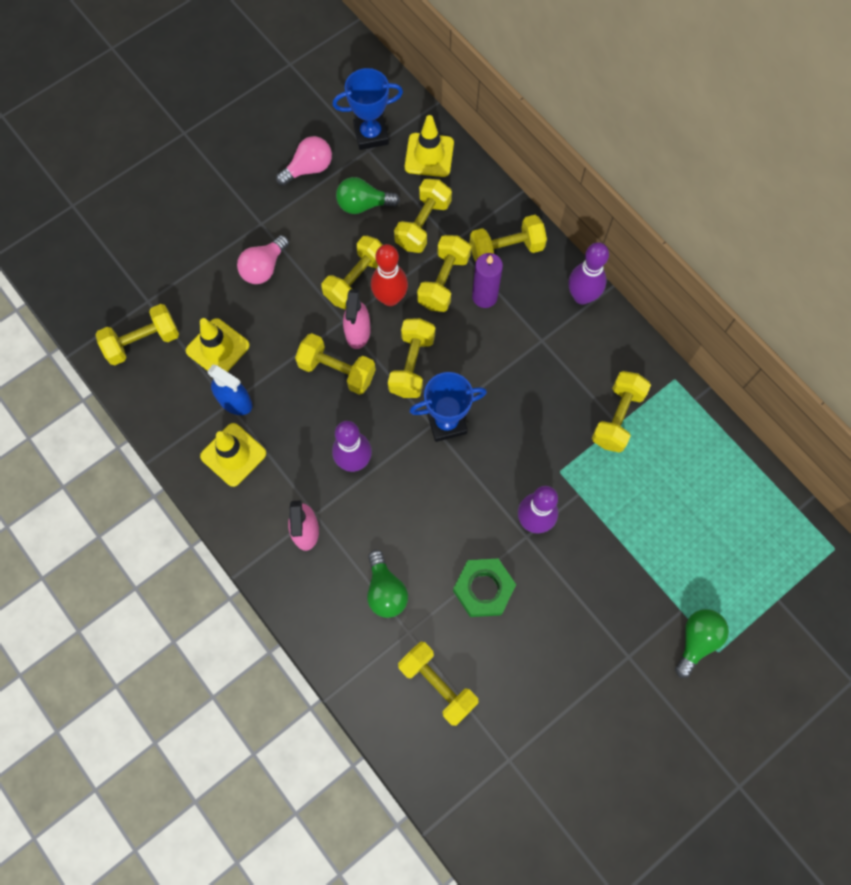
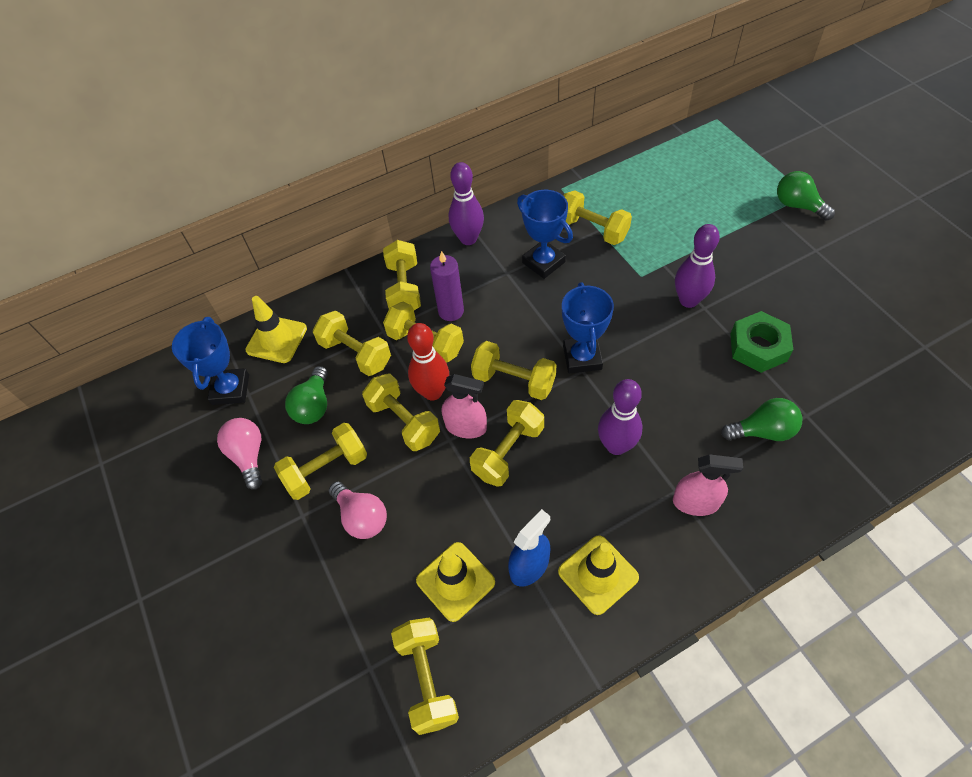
camera: 75 degrees left, 15 degrees down
yellow dumbbell [398,641,479,726] -> yellow dumbbell moved to [274,423,367,500]
none -> blue trophy [517,190,573,279]

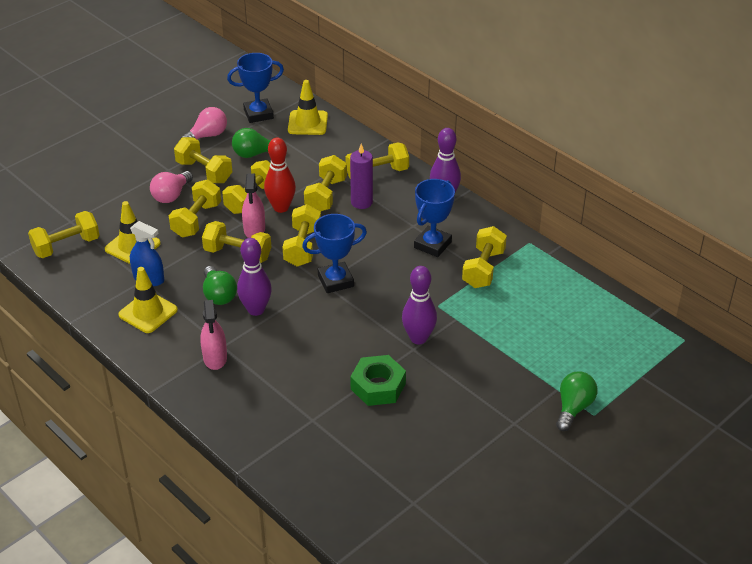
camera: 70 degrees right, 15 degrees down
yellow dumbbell [313,311,391,376] -> yellow dumbbell moved to [169,179,221,237]
green light bulb [721,398,803,441] -> green light bulb moved to [203,266,237,305]

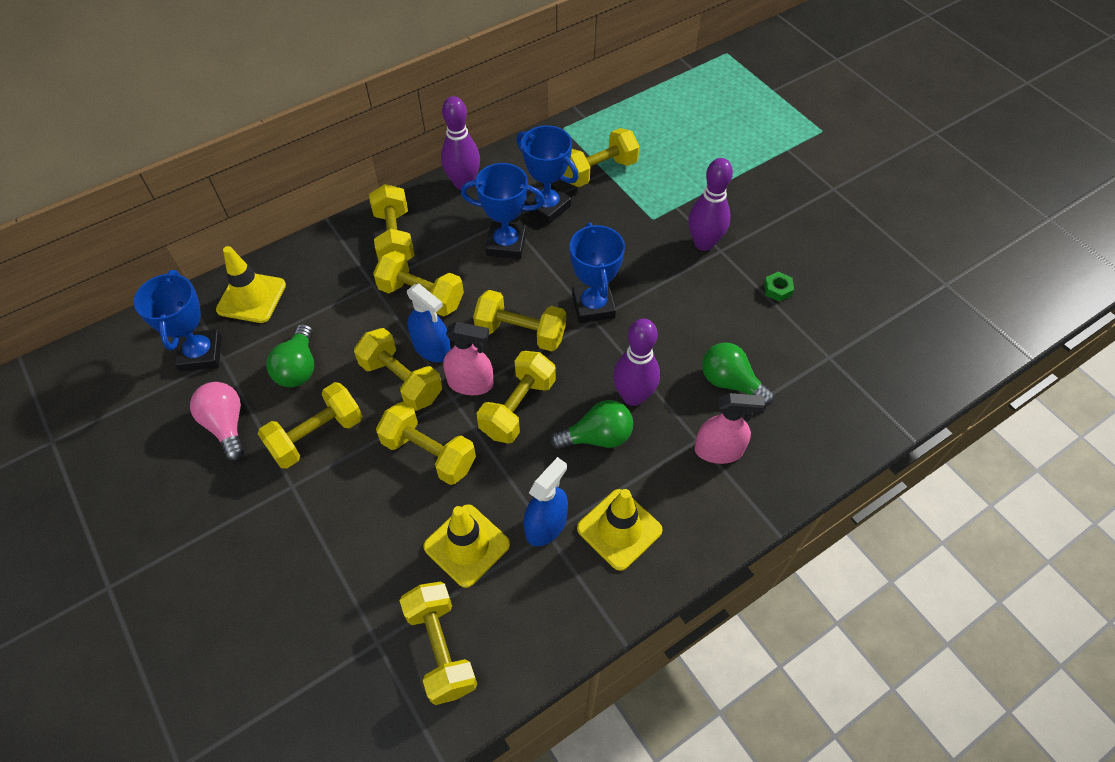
camera: 80 degrees left, 15 degrees up
pink light bulb [150,171,193,203] -> none
red bowling pin [264,138,296,213] -> blue spray bottle [407,284,451,362]
purple candle [350,144,373,209] -> none
green nut [350,355,406,406] -> green nut [764,272,794,302], size x0.47
yellow dumbbell [462,226,507,288] -> yellow dumbbell turned 60 degrees counterclockwise [564,128,640,187]
green light bulb [556,371,598,431] -> green light bulb moved to [702,343,775,406]
none -> blue trophy [461,163,545,259]

